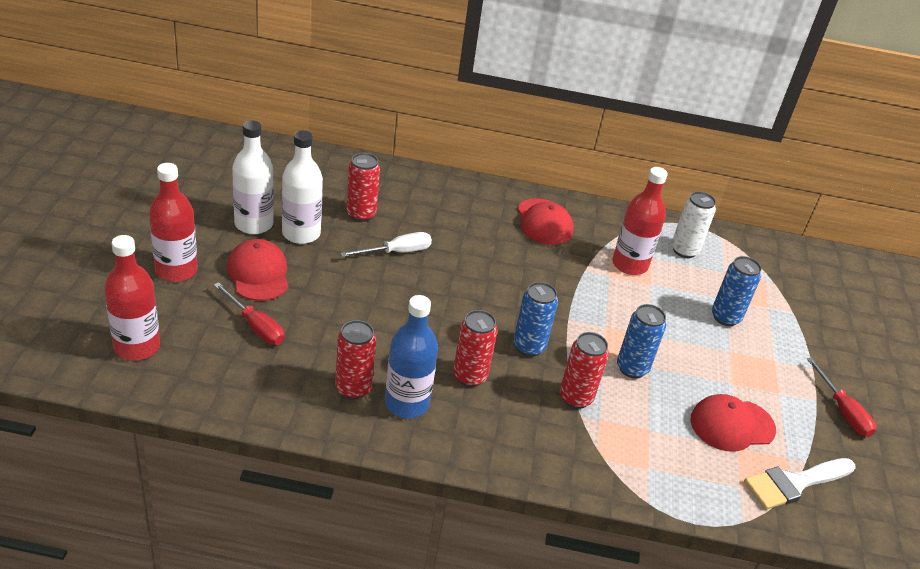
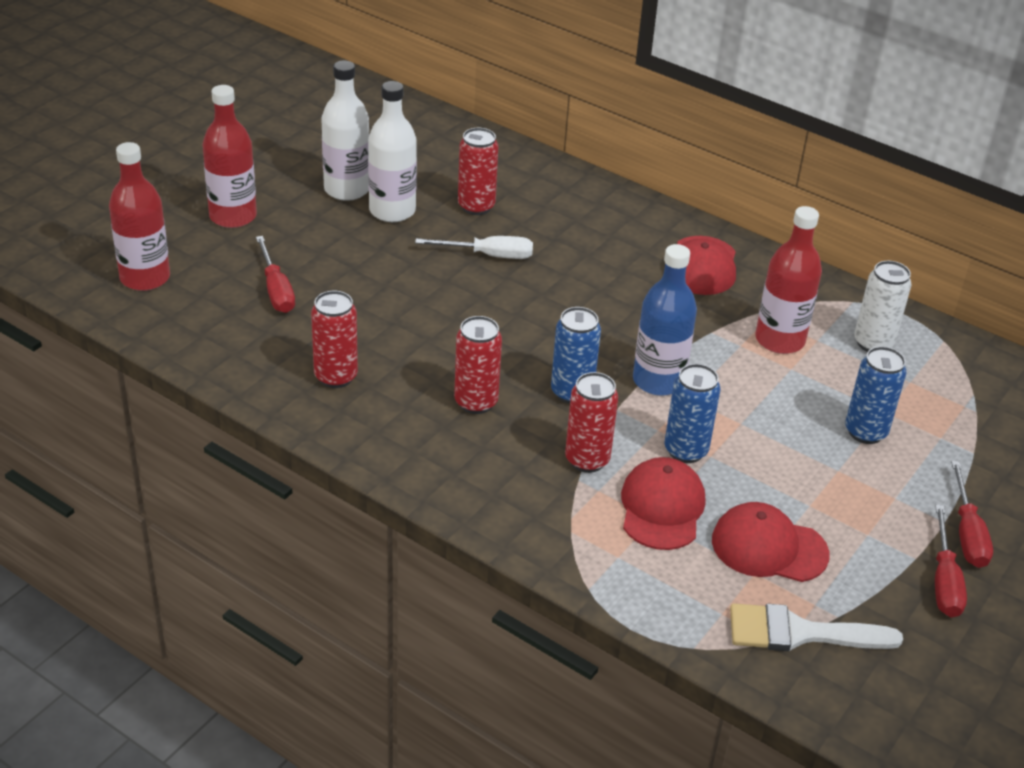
camera: 30 degrees right, 0 degrees up
red cap [227,239,289,301] -> red cap moved to [621,457,705,550]
blue bottle [385,295,438,418] -> blue bottle moved to [633,244,697,396]
none -> red screwdriver [951,461,993,568]

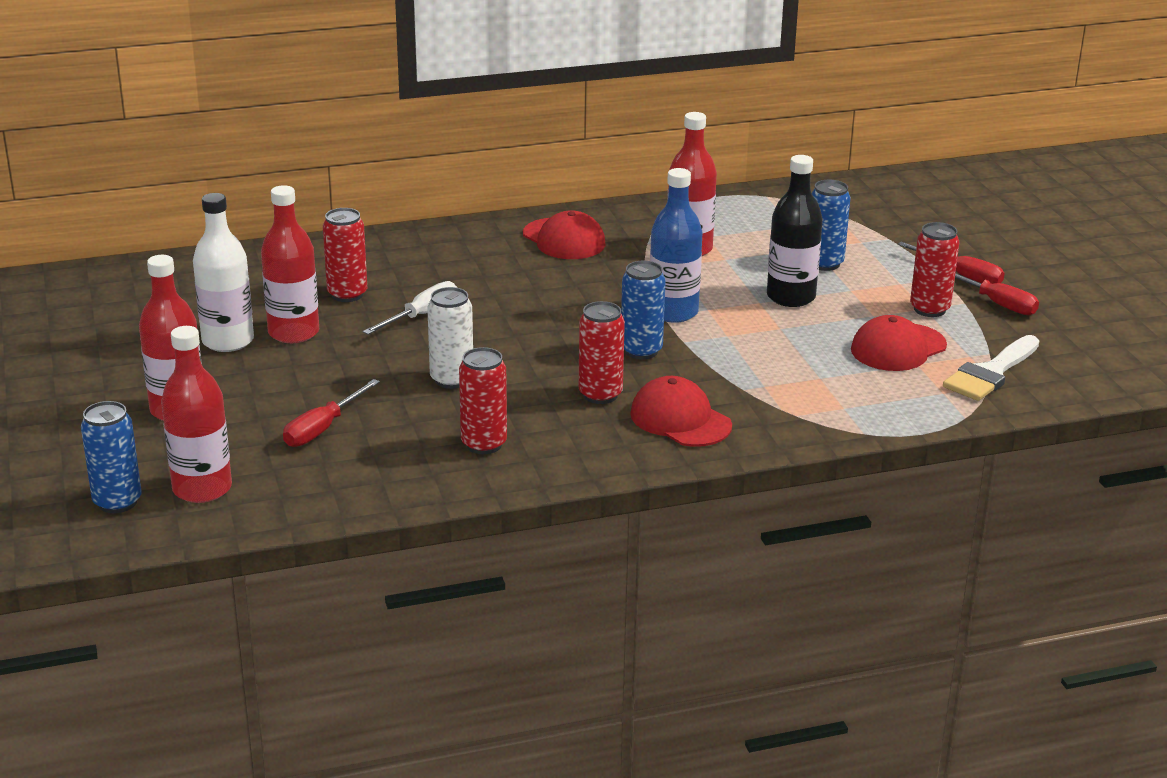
camera: 50 degrees left, 10 degrees down
red screwdriver [256,236,295,313] -> red screwdriver turned 105 degrees clockwise [283,379,380,447]
white bottle [368,81,417,222] -> red bottle [261,185,319,343]
red can [565,372,618,473] -> red can moved to [910,222,959,317]
red cap [621,457,705,550] -> red cap moved to [630,376,732,447]
blue can [664,364,720,463] -> blue can moved to [81,401,142,513]
white can [854,261,912,352] -> white can moved to [427,287,473,389]
none -> black bottle [767,155,823,307]

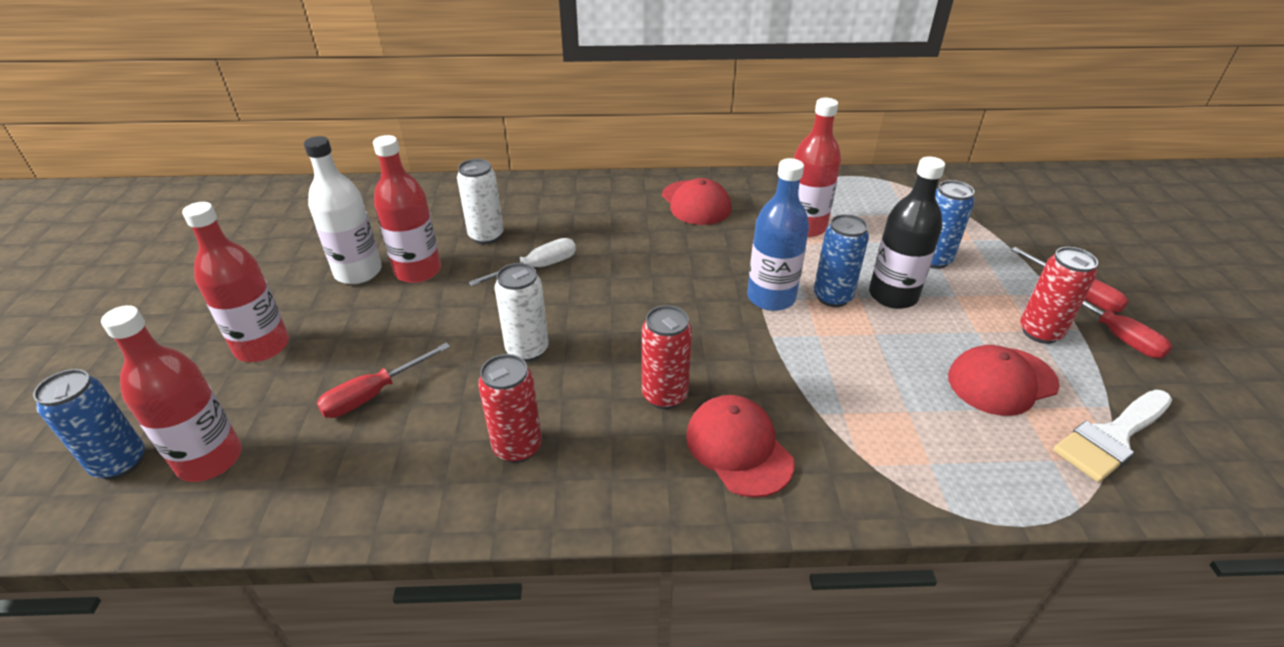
camera: 15 degrees right, 10 degrees up
red can [323,208,367,302] -> white can [457,159,504,244]
blue can [621,261,666,360] -> blue can moved to [814,214,869,307]

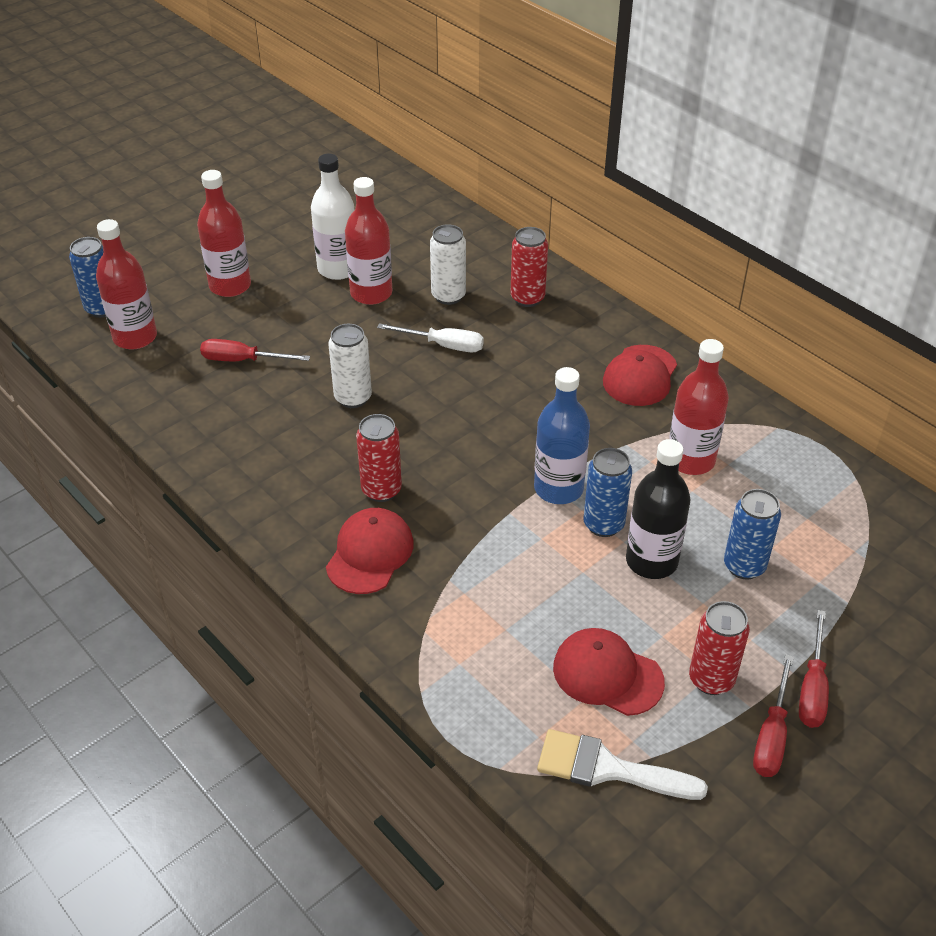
camera: 50 degrees right, 5 degrees up
red can [478,354,542,463] -> red can moved to [510,227,548,307]

